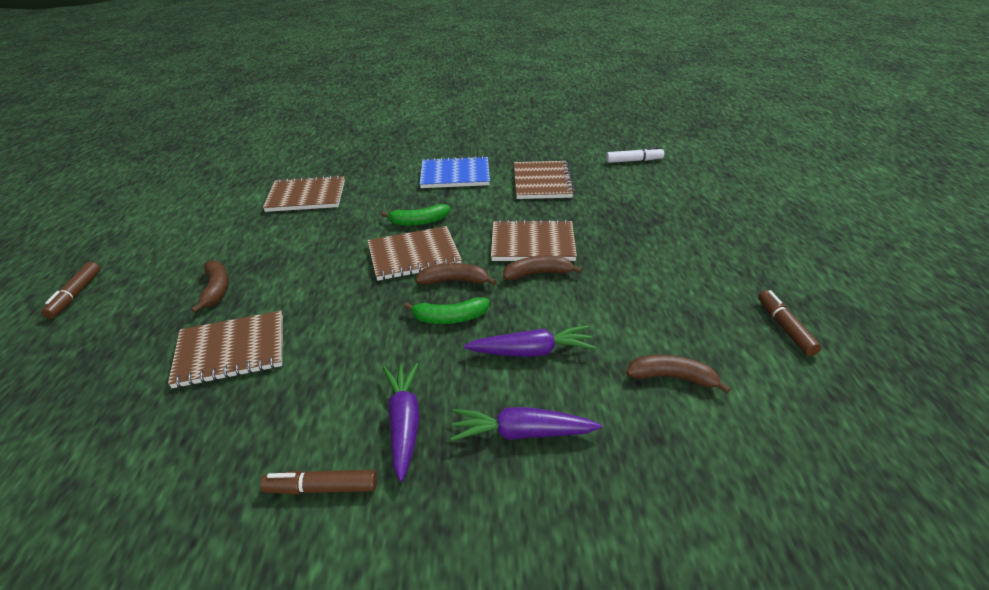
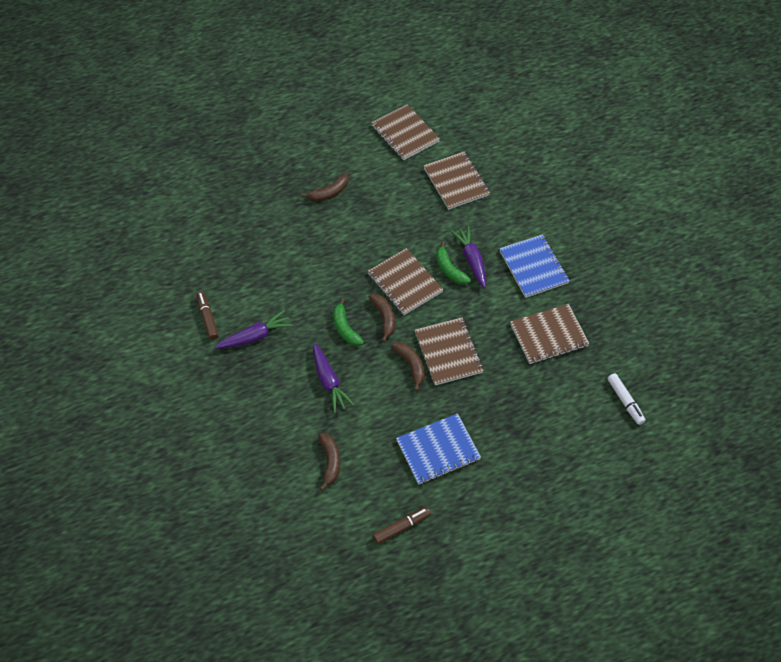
camera: 70 degrees right, 20 degrees up
brown marker [41,262,100,319] -> none
brown notebook [168,311,283,388] -> brown notebook moved to [371,104,440,160]
purple carrot [450,407,602,441] -> purple carrot moved to [451,226,486,288]
none -> blue notebook [396,413,481,485]

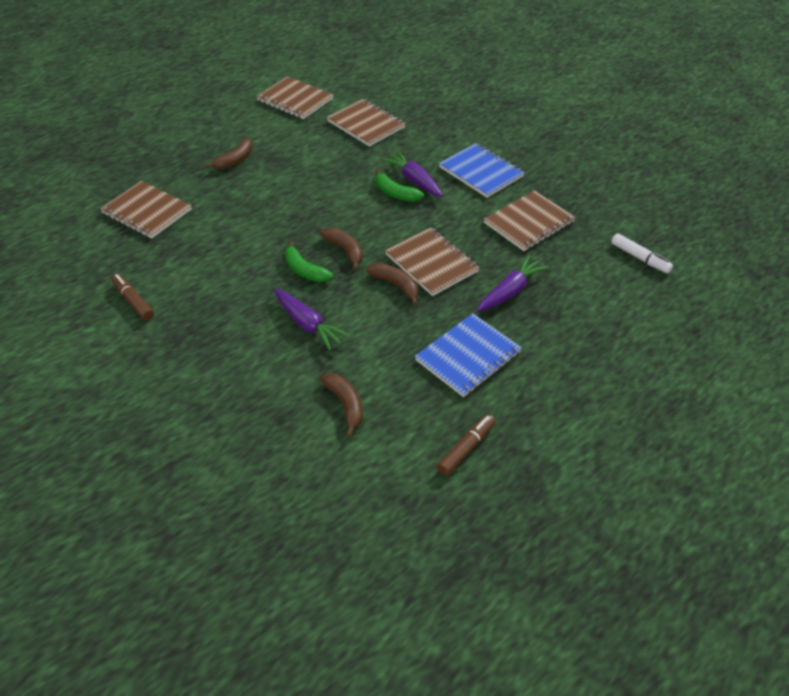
camera: 20 degrees left, 10 degrees down
purple carrot [215,310,293,349] -> purple carrot moved to [477,255,549,312]
brown notebook [368,248,444,315] -> brown notebook moved to [100,181,192,239]

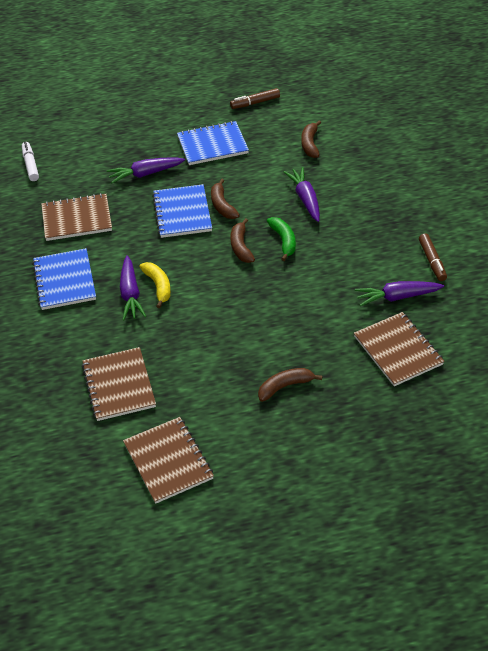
camera: 150 degrees left, 0 degrees up
green banana [376,169,424,202] -> yellow banana [139,262,171,308]
brown notebook [385,228,480,296] -> blue notebook [152,184,212,238]
none -> purple carrot [355,281,444,306]

